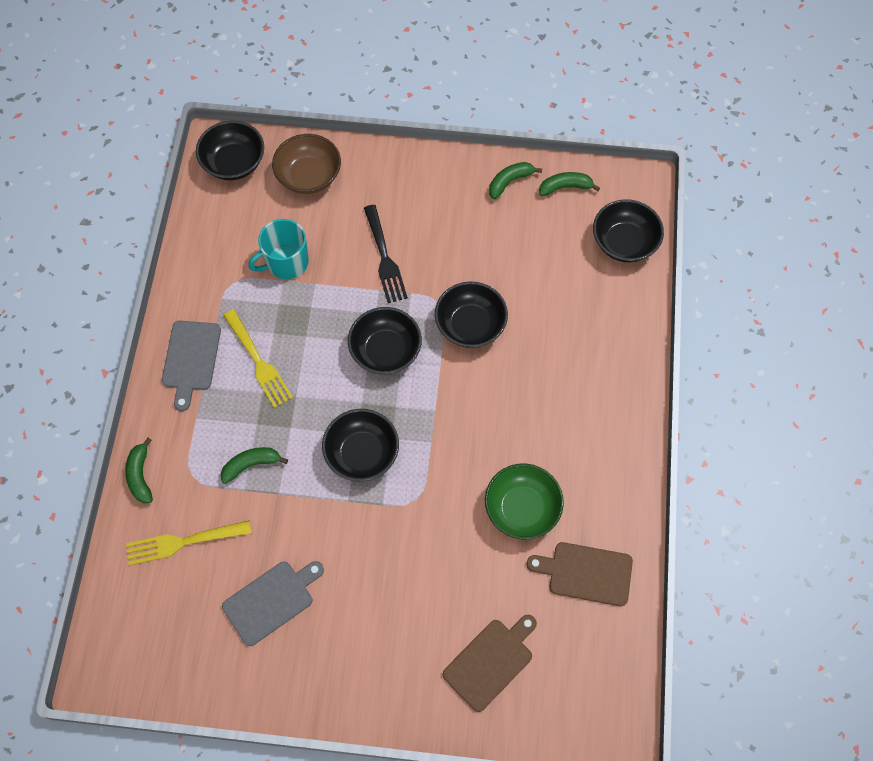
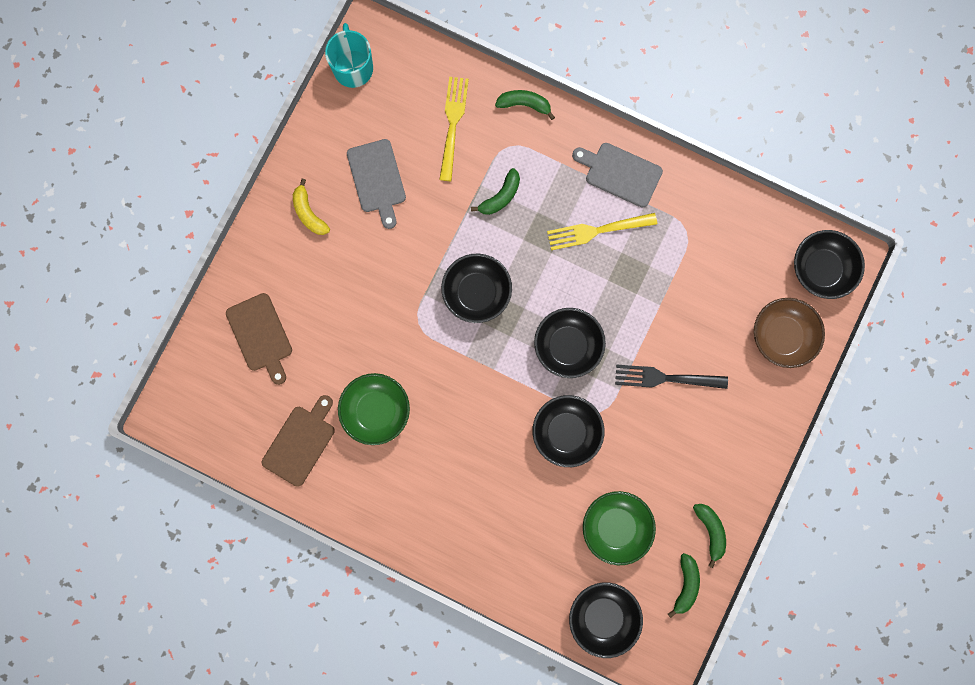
camera: 110 degrees right, 15 degrees up
green banana [220,447,288,484] -> green banana turned 45 degrees clockwise [471,168,520,215]
turquoise mug [248,219,309,279] -> turquoise mug moved to [325,23,373,88]
none -> yellow banana [293,178,330,235]
none -> green bowl [583,491,656,565]

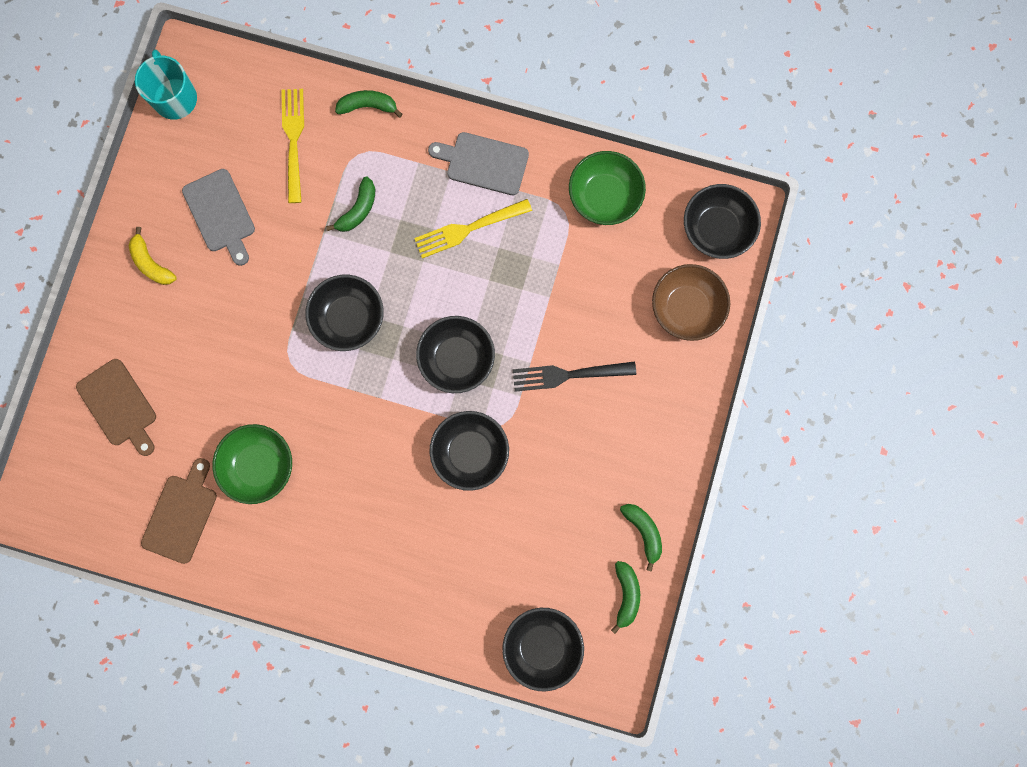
camera: 10 degrees left, 0 degrees up
green bowl [583,491,656,565] -> green bowl moved to [569,151,646,225]

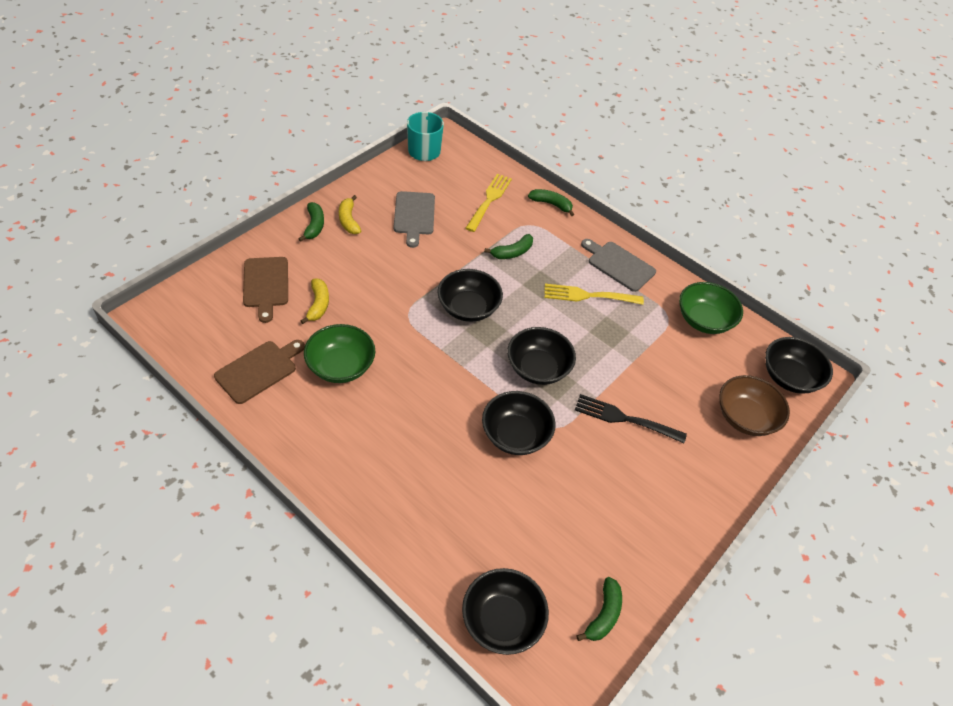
camera: 20 degrees right, 30 degrees down
green banana [620,504,662,572] -> green banana moved to [298,202,324,242]
none -> yellow banana [301,278,329,324]

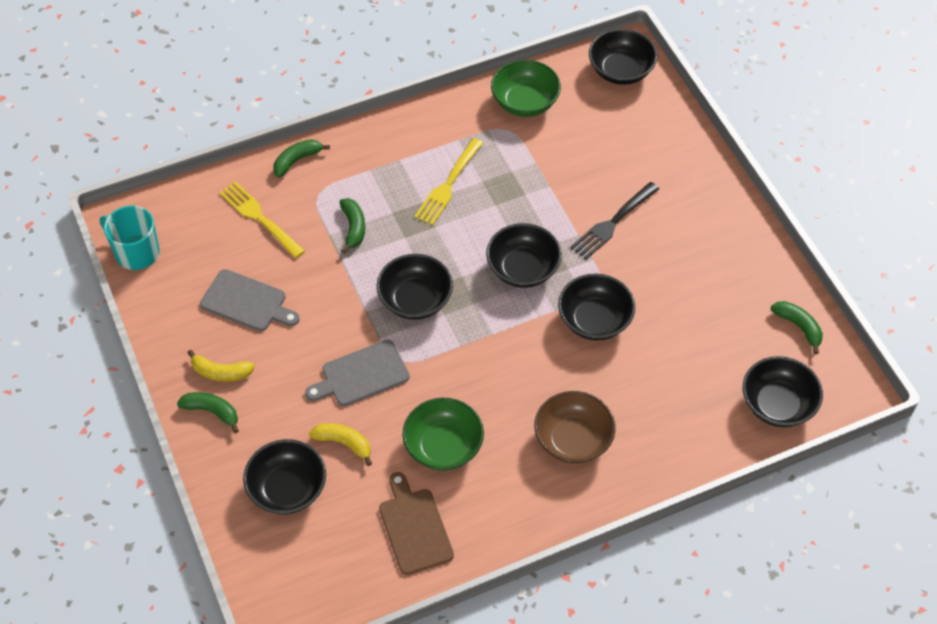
camera: 60 degrees left, 5 degrees up
brown cutting board [243,257,288,323] -> black bowl [243,439,326,514]
grey cutting board [581,239,656,292] -> grey cutting board moved to [305,340,409,406]
brown bowl [719,375,790,436] -> brown bowl moved to [534,391,616,464]

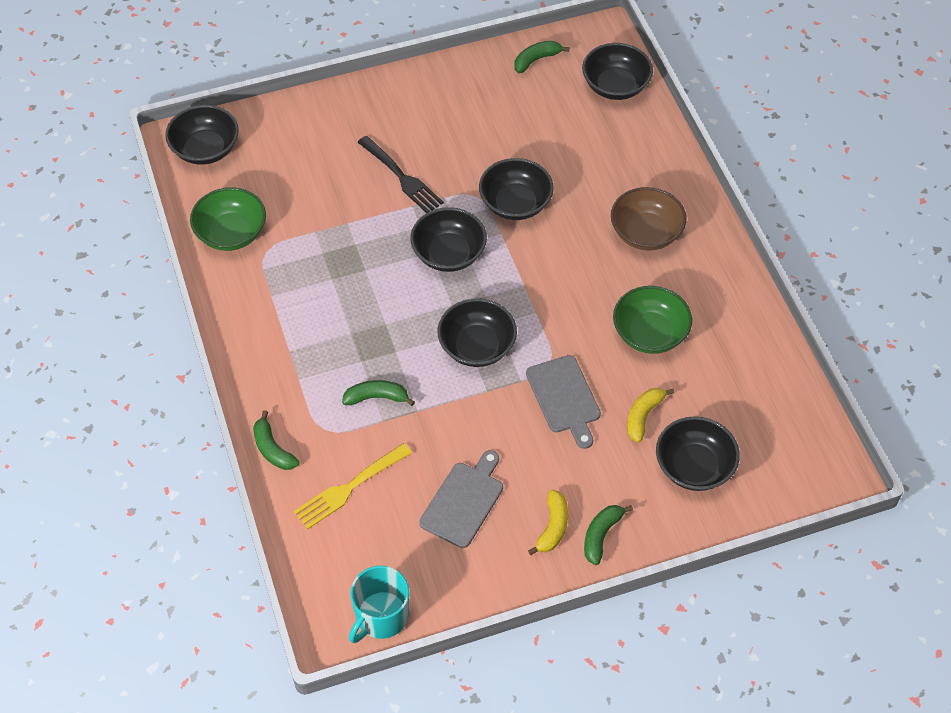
camera: 85 degrees left, 0 degrees up
brown cutting board [379,472,454,575] -> none
yellow fork [415,138,483,225] -> none

